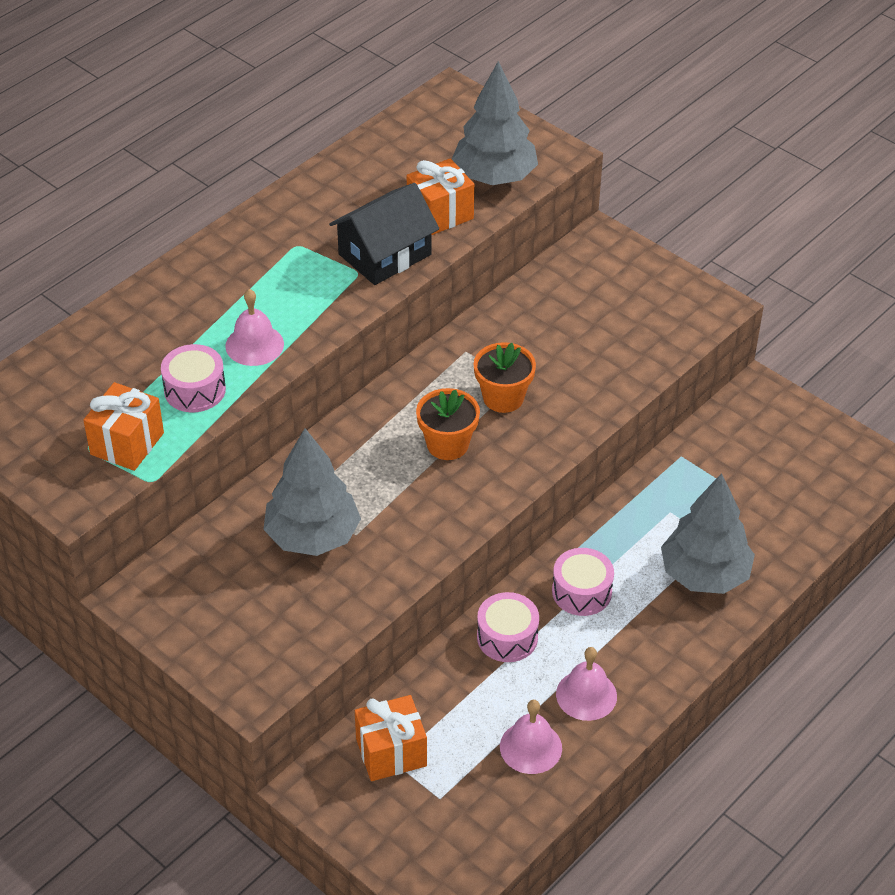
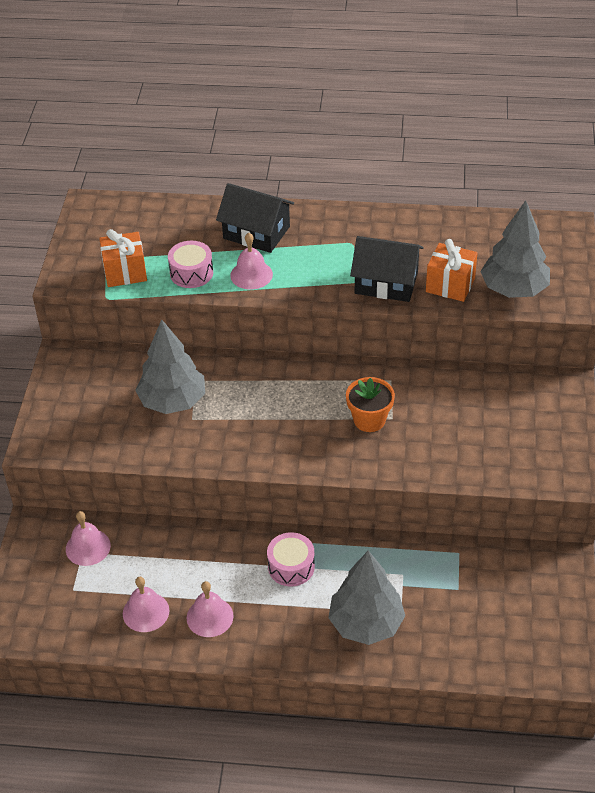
camera: 55 degrees right, 0 degrees up
orange gift [355,695,427,781] -> pink bell [66,511,111,566]
orange flower pot [416,388,480,460] -> none
pink drum [477,592,539,662] -> none
none -> black house [216,183,294,253]

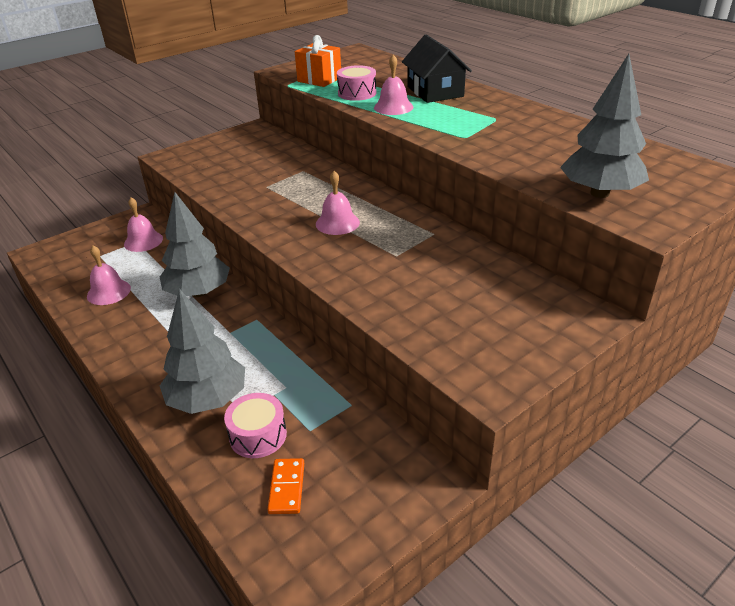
camera: 45 degrees right, 10 degrees down
grey tree [135,319,205,414] -> grey tree moved to [160,192,230,297]
pink bell [187,581,234,637] -> pink bell moved to [316,171,360,235]
pink drum [267,532,315,587] -> pink drum moved to [224,393,287,458]
orange flower pot [346,377,395,432] -> none
black house [350,236,423,302] -> none
orange gift [426,239,477,302] -> none
none -> orange domino [267,458,304,514]

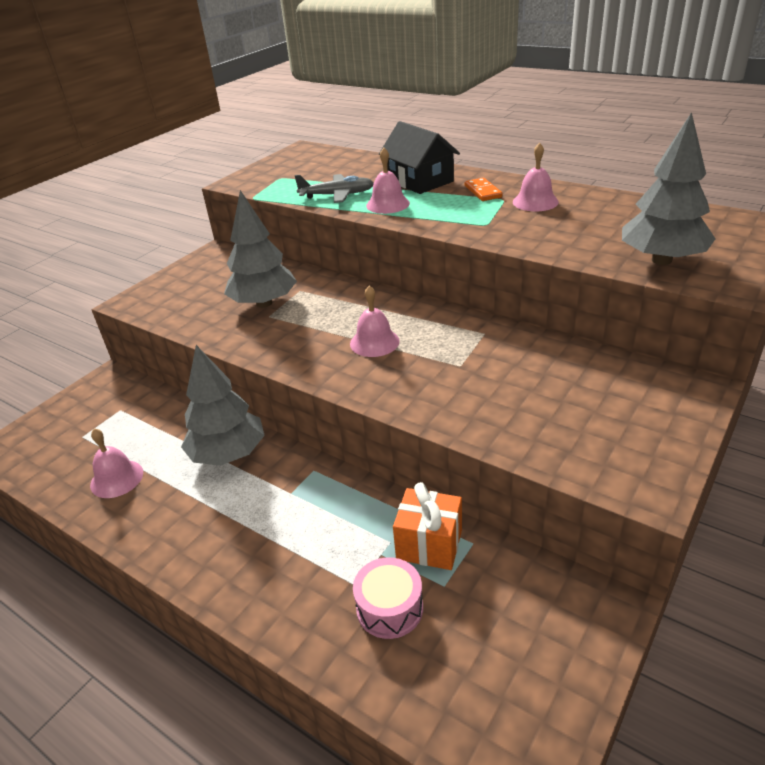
camera: 15 degrees left, 0 degrees up
pink bell [124,197,163,252] -> pink bell moved to [513,143,559,211]
grey tree [160,289,245,414] -> grey tree moved to [224,190,297,308]
orange domino [267,458,304,514] -> orange domino moved to [465,178,502,201]
orange gift [295,35,341,87] -> orange gift moved to [393,482,462,570]
pink drum [337,65,377,101] -> grey plane [294,174,374,203]

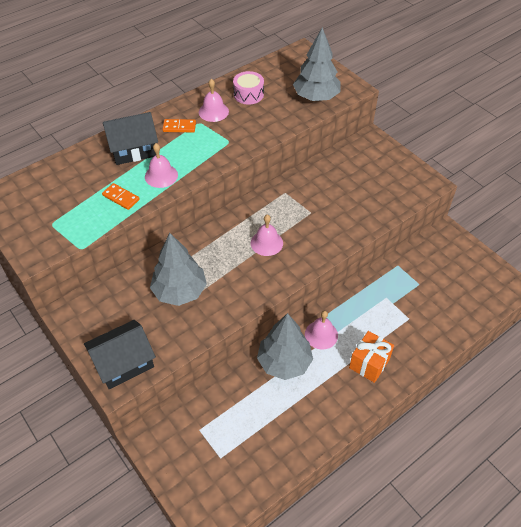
camera: 75 degrees left, 15 degrees up
pink bell [90,428,143,498] -> pink bell moved to [305,311,338,350]
grey plane [294,174,374,203] -> orange domino [102,183,140,210]
pink drum [353,557,423,639] -> pink drum moved to [233,71,264,105]
orange gift [393,482,462,570] -> orange gift moved to [349,331,394,383]
none -> black house [84,320,156,389]

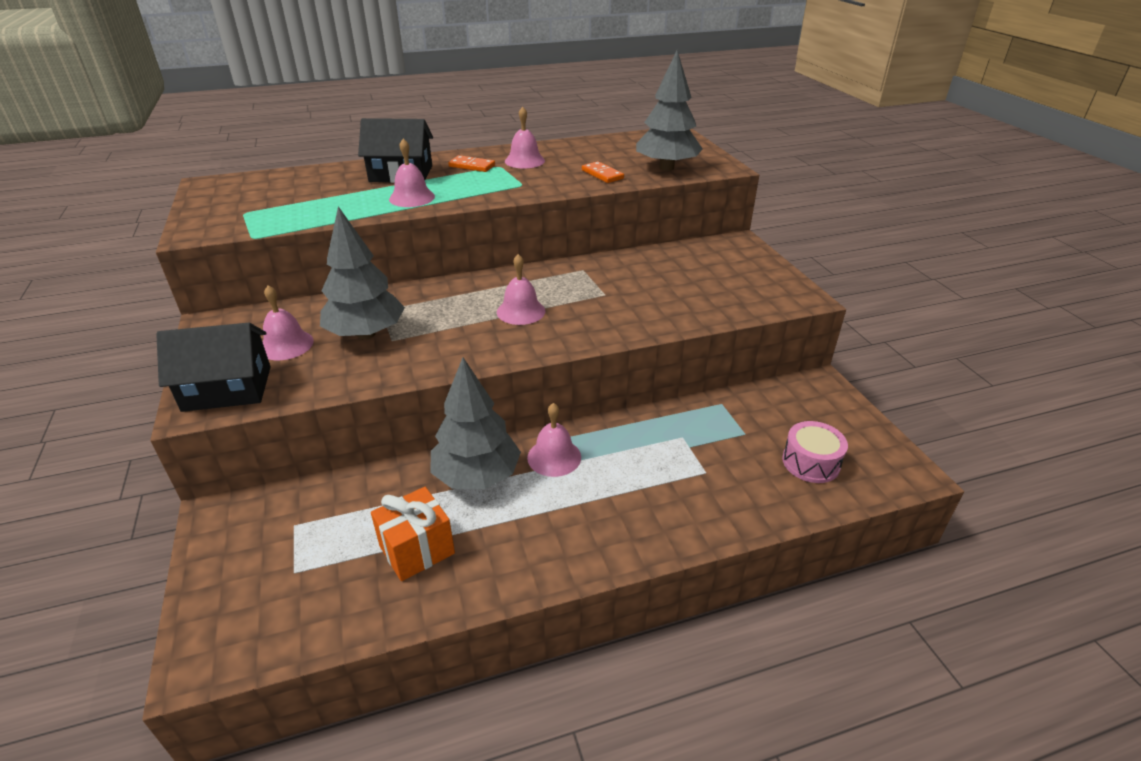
camera: 20 degrees right, 15 degrees down
orange domino [102,183,140,210] -> orange domino moved to [582,161,624,183]
pink drum [233,71,264,105] -> pink drum moved to [782,421,848,483]
orange gift [349,331,394,383] -> orange gift moved to [371,487,455,581]
none -> pink bell [263,285,314,360]

